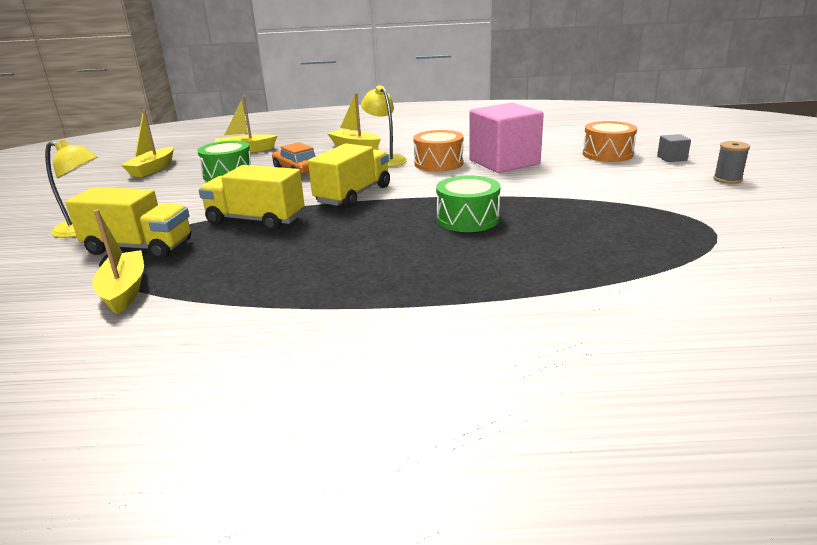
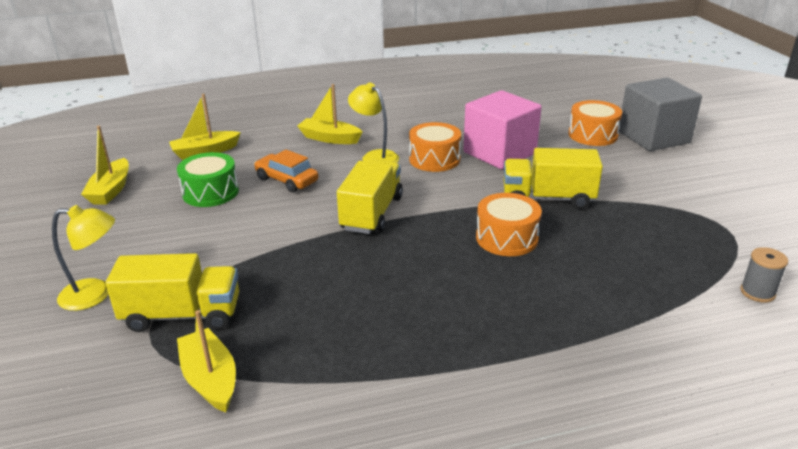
camera: 15 degrees left, 5 degrees up
yellow truck [199,165,305,231] -> yellow truck moved to [504,148,603,209]
green drum [436,175,500,232] -> orange drum [476,193,542,256]
grey cube [657,134,691,162] -> grey cube [619,78,702,151], size x2.47
grey spool [713,141,750,184] -> grey spool moved to [741,247,788,303]

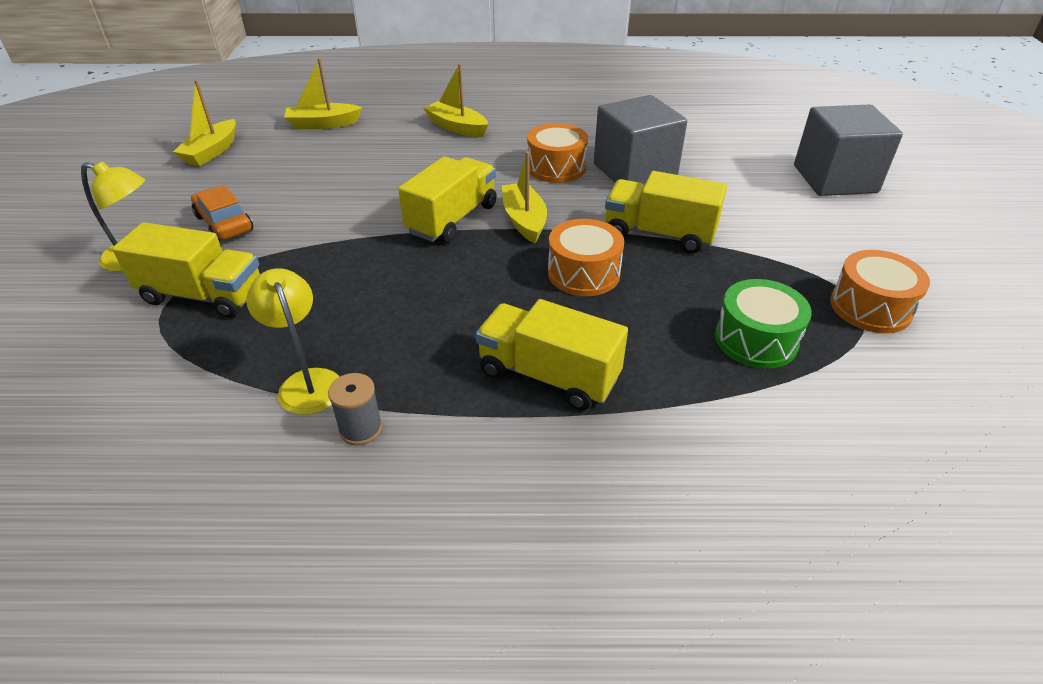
camera: 15 degrees right, 10 degrees up
green drum [177,152,239,207] -> green drum moved to [715,279,812,369]
yellow boat [177,310,236,412] -> yellow boat moved to [502,151,547,243]
orange car [254,150,319,192] -> orange car moved to [191,185,253,241]
yellow lamp [348,83,399,163] -> yellow lamp moved to [246,268,339,415]
pink cube [463,90,542,169] -> grey cube [594,95,687,185]
orange drum [569,100,622,146] -> orange drum moved to [831,250,930,333]
grey spool [741,247,788,303] -> grey spool moved to [328,373,383,445]
none -> yellow truck [476,299,628,411]

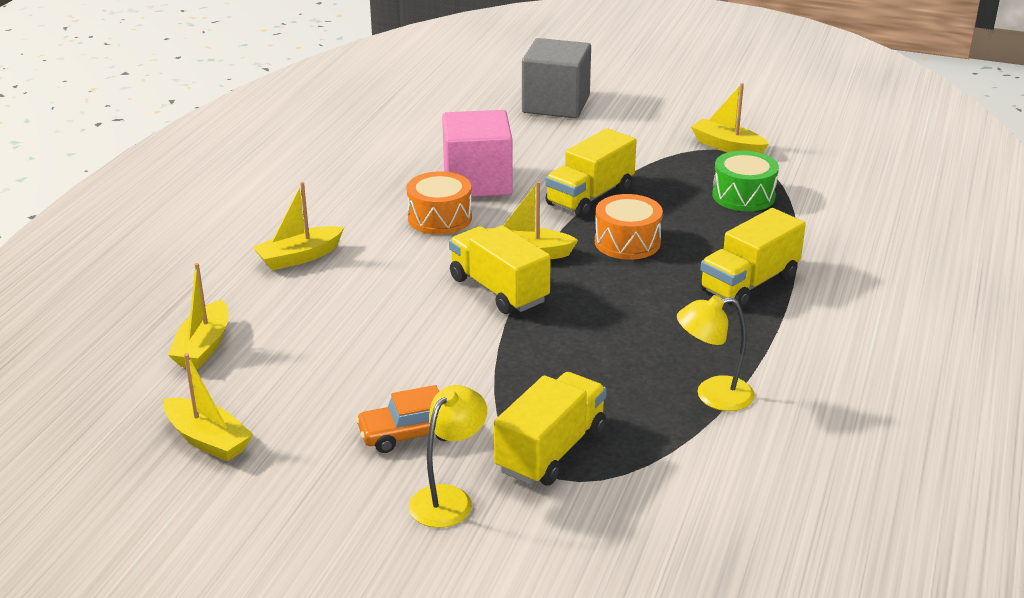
camera: 70 degrees left, 10 degrees down
grey spool [328,373,383,445] -> none
grey cube [594,95,687,185] -> pink cube [442,110,513,197]
orange drum [831,250,930,333] -> yellow boat [691,83,769,153]

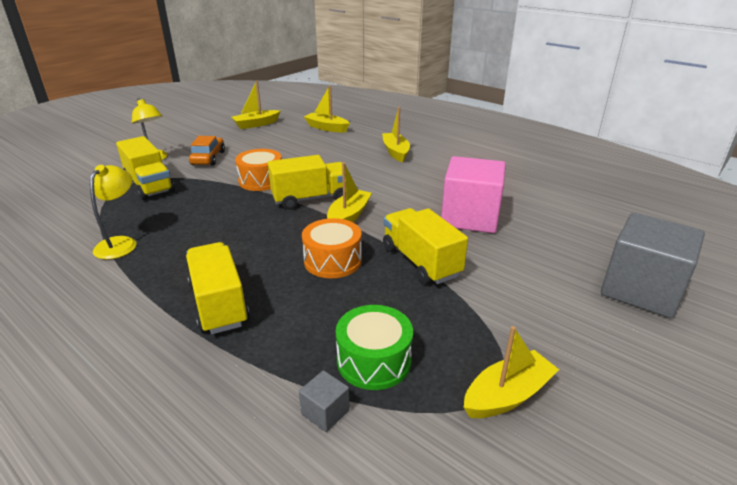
camera: 110 degrees right, 0 degrees up
orange drum [406,171,472,235] -> orange drum moved to [235,149,282,191]
none -> grey cube [299,370,350,432]

